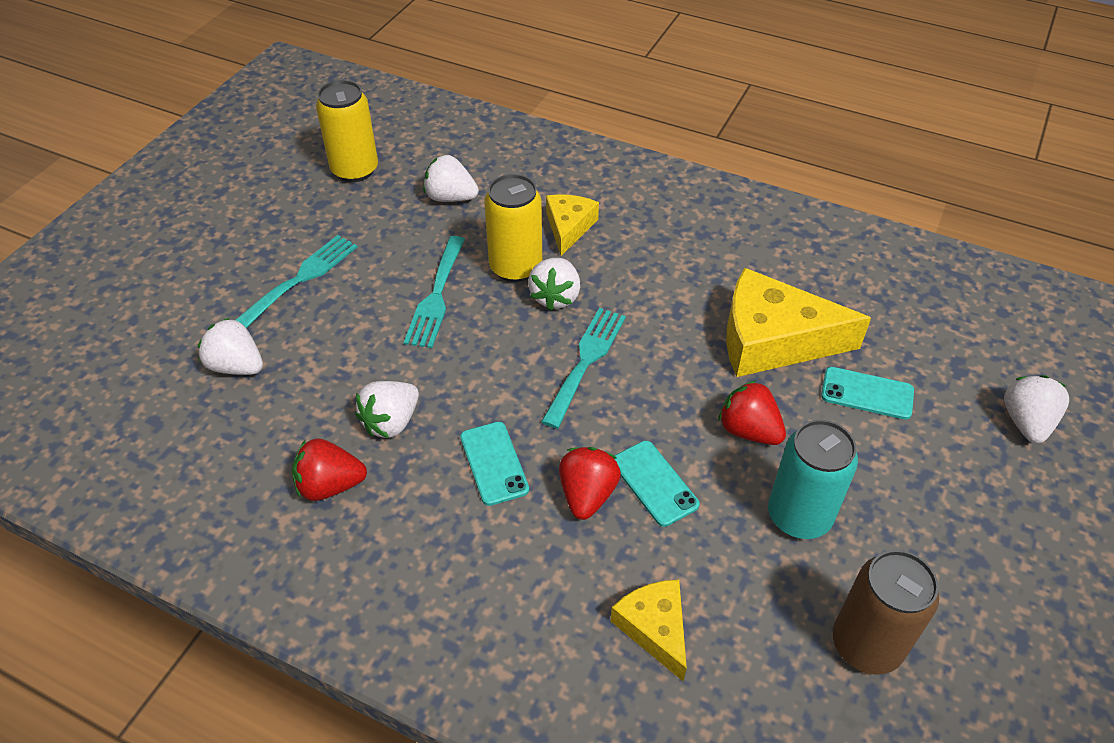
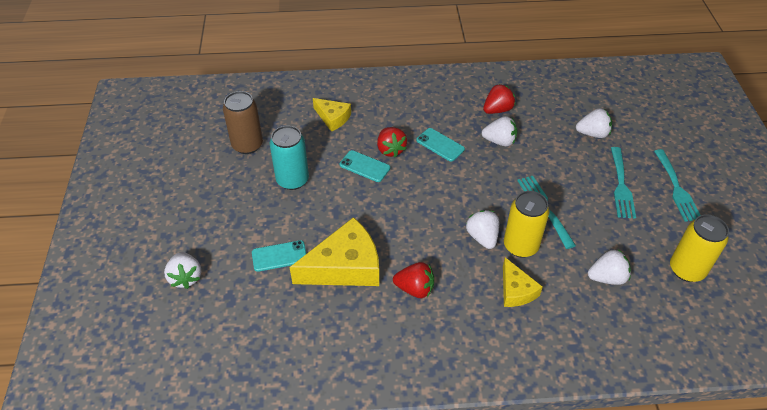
camera: 150 degrees right, 0 degrees up
white strawberry [355,381,419,438] -> white strawberry turned 90 degrees clockwise [482,116,518,146]
turquoise fork [541,308,626,429] -> turquoise fork moved to [654,149,700,222]
red strawberry [718,380,786,445] -> red strawberry moved to [393,262,434,298]

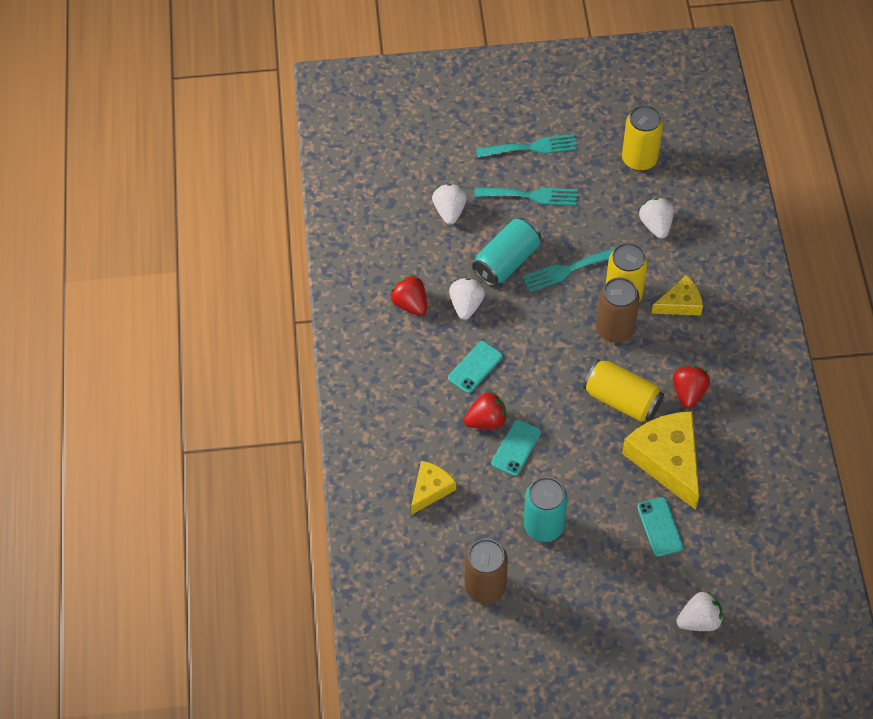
camera: 90 degrees left, 10 degrees up
white strawberry [466,210,499,249] -> brown can [596,277,639,343]
none -> turquoise can [472,218,541,286]
none -> yellow can [583,359,664,422]

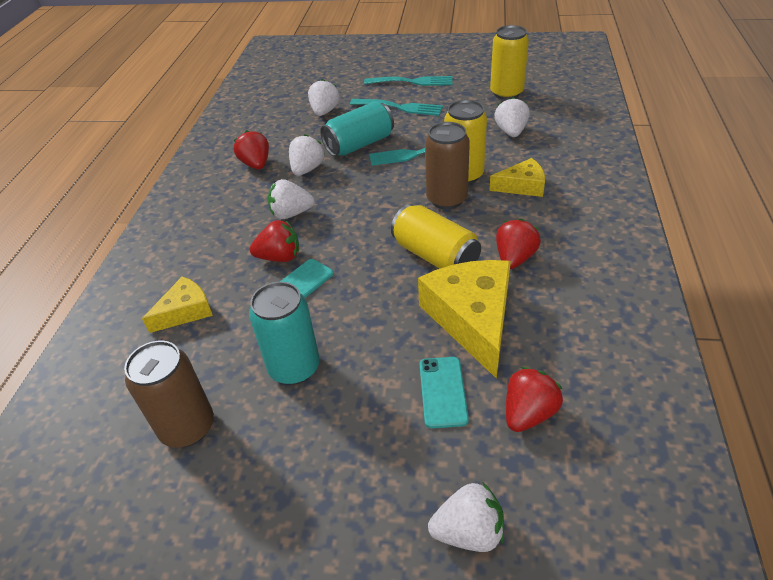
camera: 15 degrees right, 15 degrees down
turquoise phone [448,341,503,393] -> white strawberry [268,179,315,219]
none -> red strawberry [506,367,563,432]

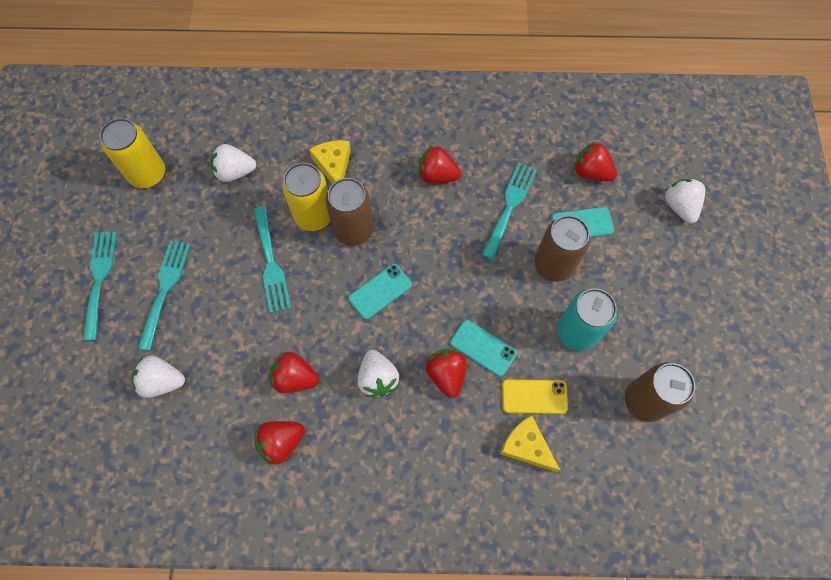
camera: 100 degrees left, 25 degrees up
white strawberry [289,134,325,176] -> red strawberry [270,352,319,393]
turquoise can [320,101,394,156] -> none
yellow can [391,204,481,269] -> none
yellow cheese [418,260,511,379] -> turquoise fork [482,163,537,260]
none -> turquoise phone [348,264,412,320]
none -> yellow phone [502,380,568,414]
none -> brown can [534,215,590,282]

